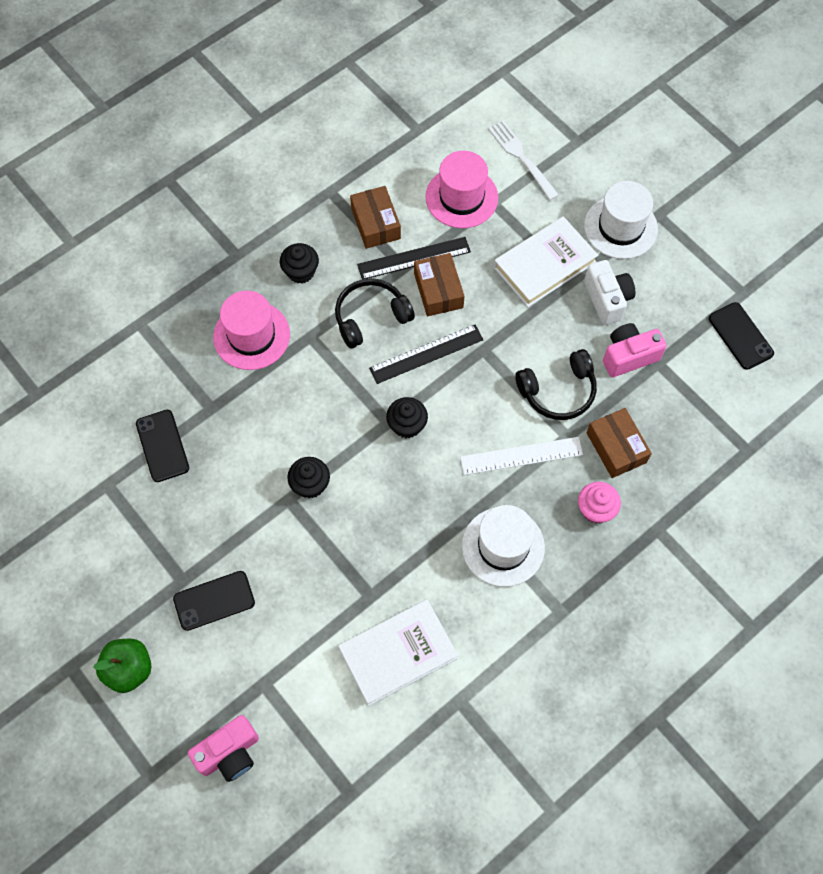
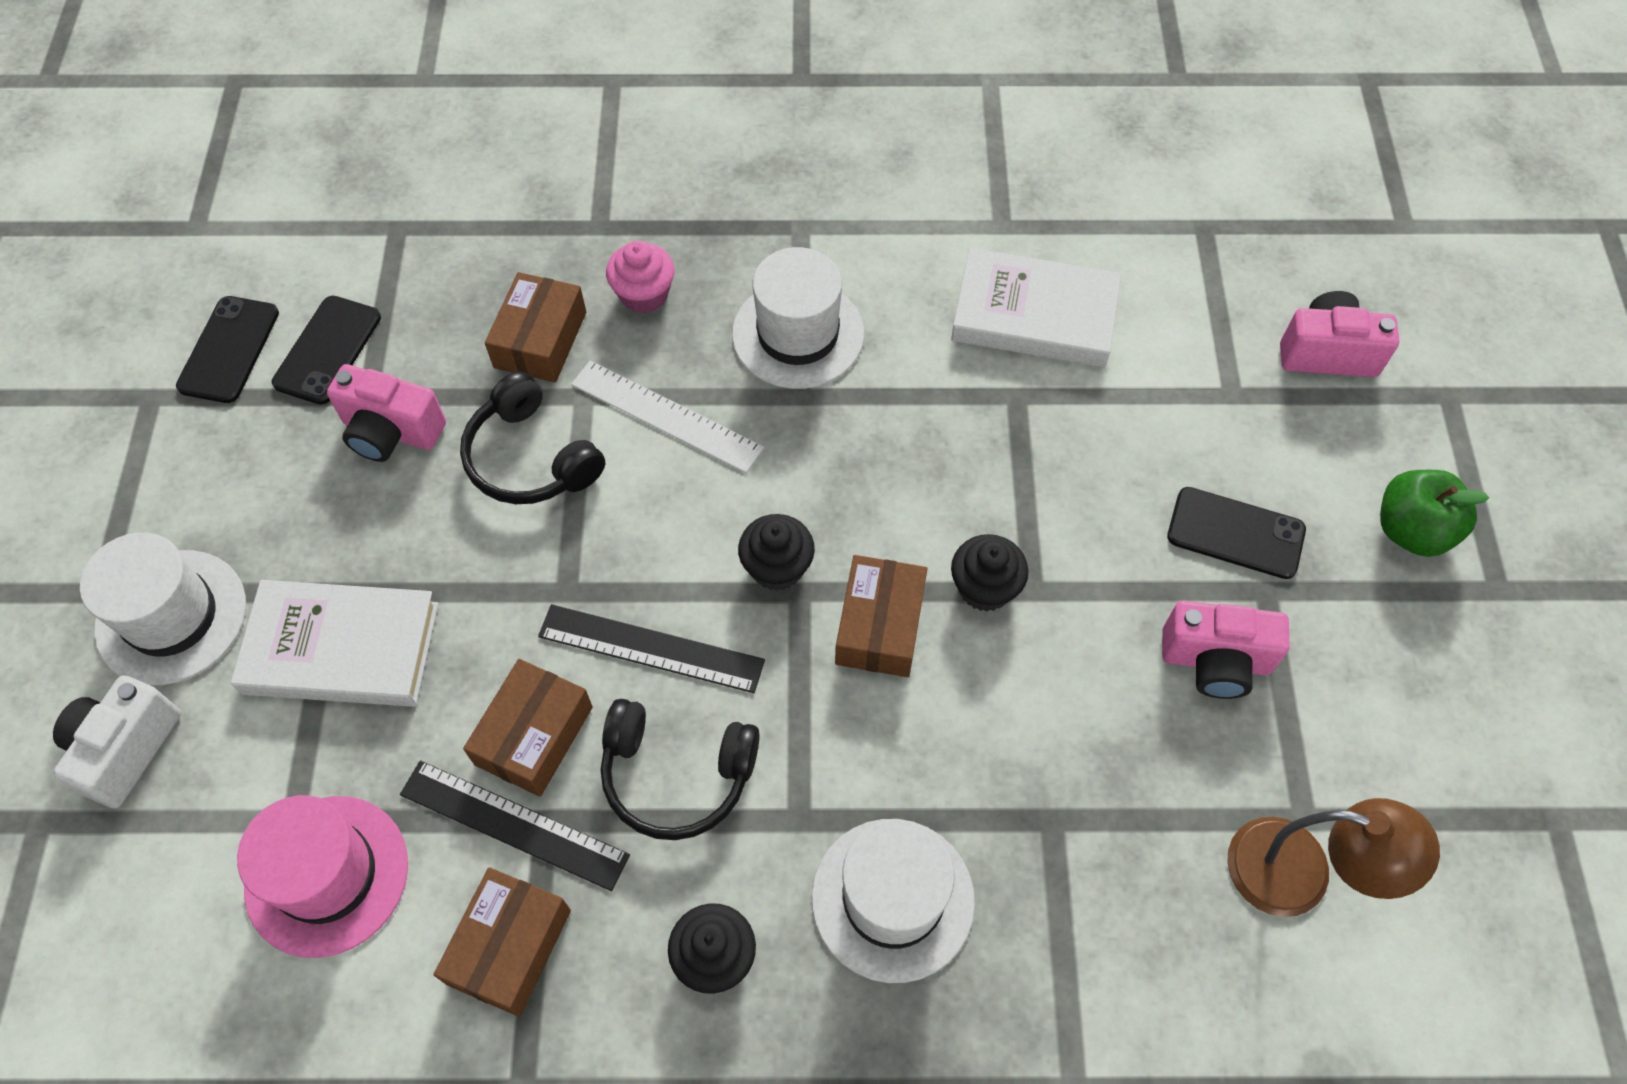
camera: 140 degrees left, 5 degrees down
black phone [136,410,189,482] -> black phone moved to [272,296,381,405]
pink hat [213,291,290,370] -> white hat [812,819,975,983]
white fork [488,120,559,200] -> none
black headphones [515,349,597,420] -> black headphones turned 150 degrees counterclockwise [460,371,605,504]
white camera [584,260,635,325] -> white camera moved to [53,675,181,808]
none -> brown box [835,555,927,677]
none -> pink camera [1162,601,1289,699]
none -> brown lamp [1227,798,1440,917]

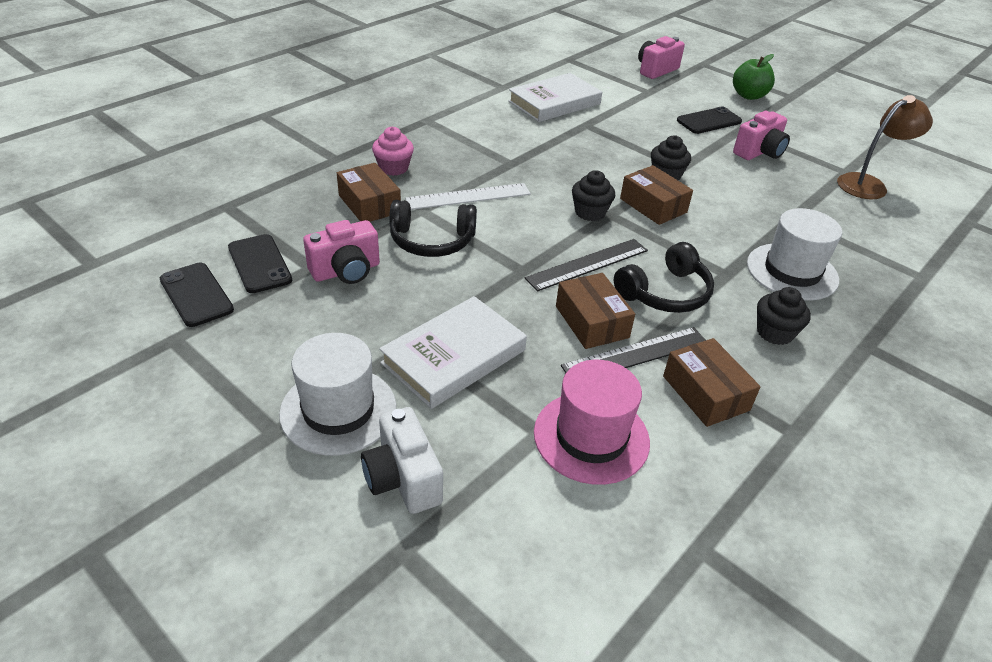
camera: 50 degrees left, 20 degrees down
white hat [732,247,864,389] -> none

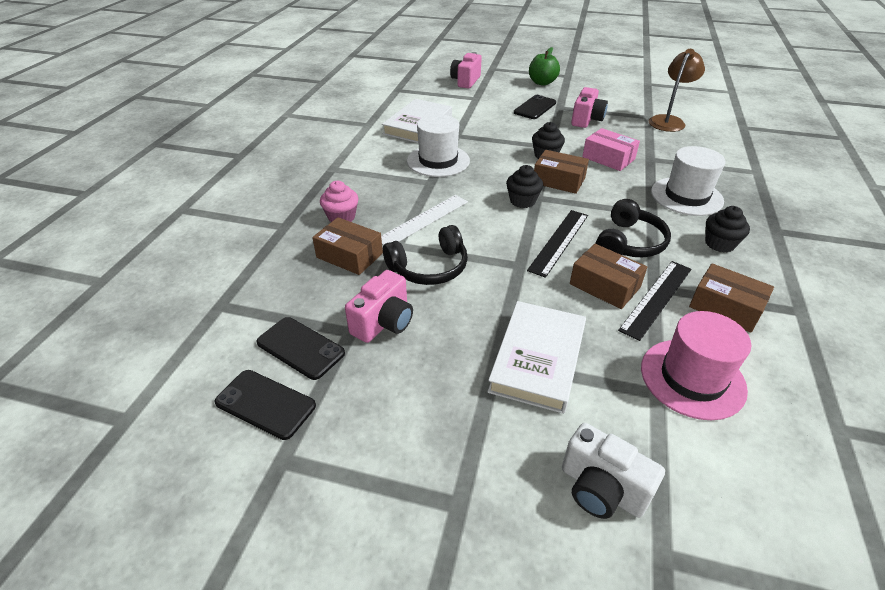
camera: 25 degrees left, 0 degrees up
white hat [279,333,396,455] -> white hat moved to [407,114,470,177]
none -> pink box [582,128,640,171]

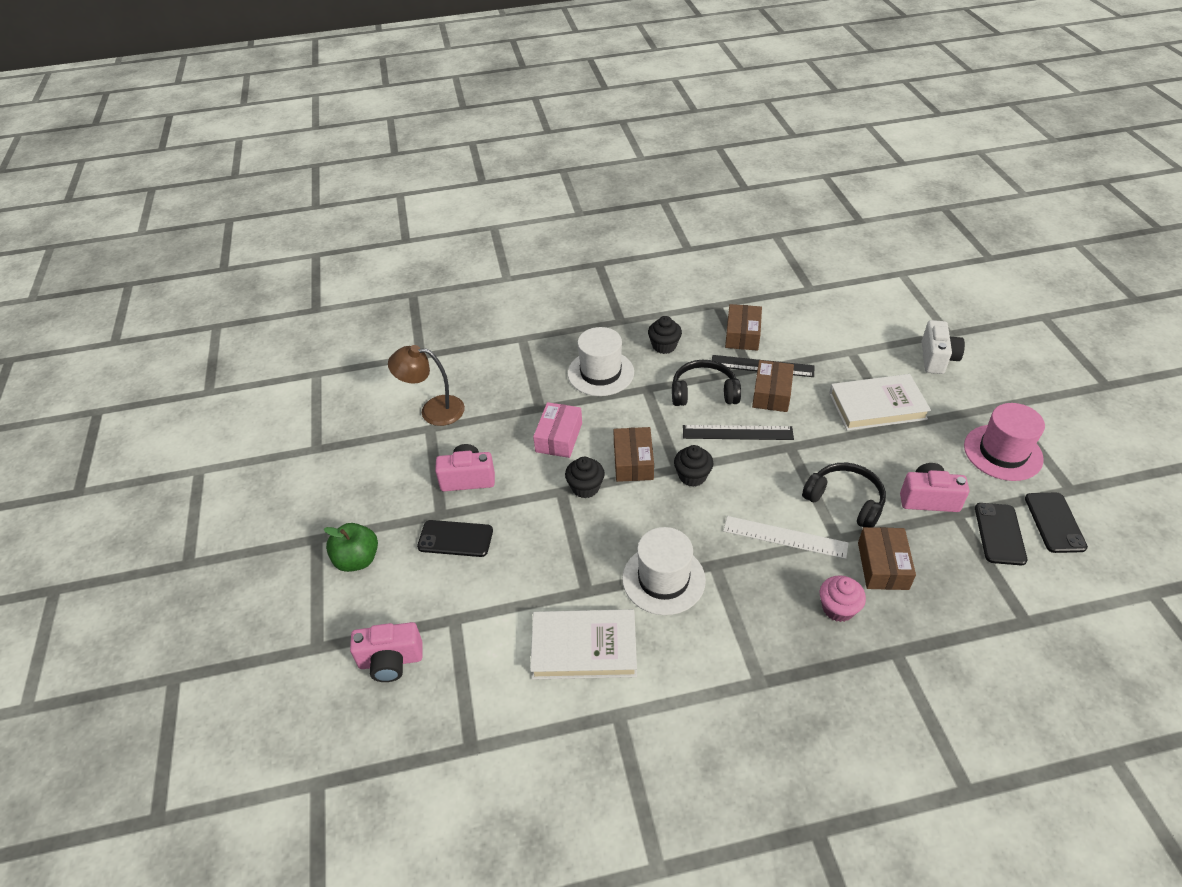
camera: 115 degrees left, 5 degrees up
pink hat [641,311,751,420] -> pink hat moved to [964,403,1045,481]

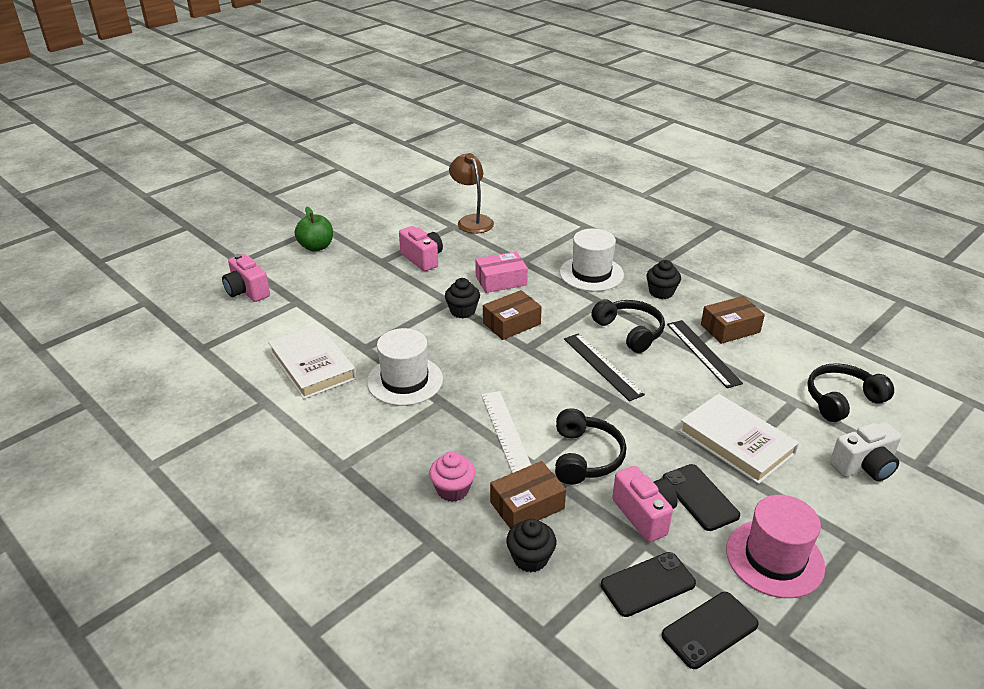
camera: 55 degrees right, 10 degrees down
black phone [417,520,493,557] -> black phone moved to [663,464,740,531]
black cupcake [674,445,713,487] -> black cupcake moved to [506,518,556,572]
brown box [752,360,794,412] -> none
none -> black headphones [807,363,894,422]

